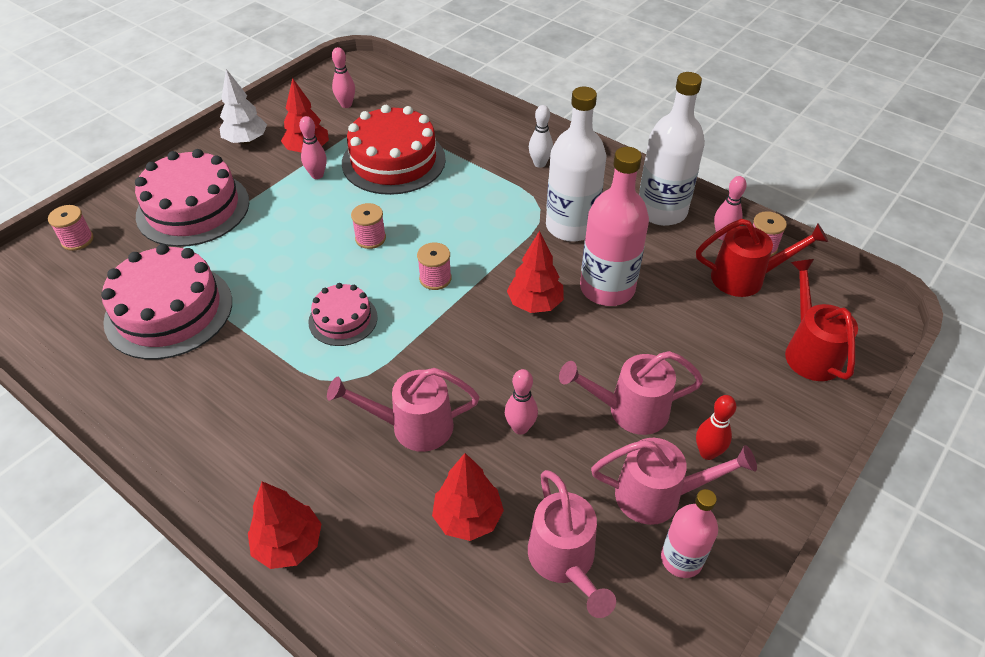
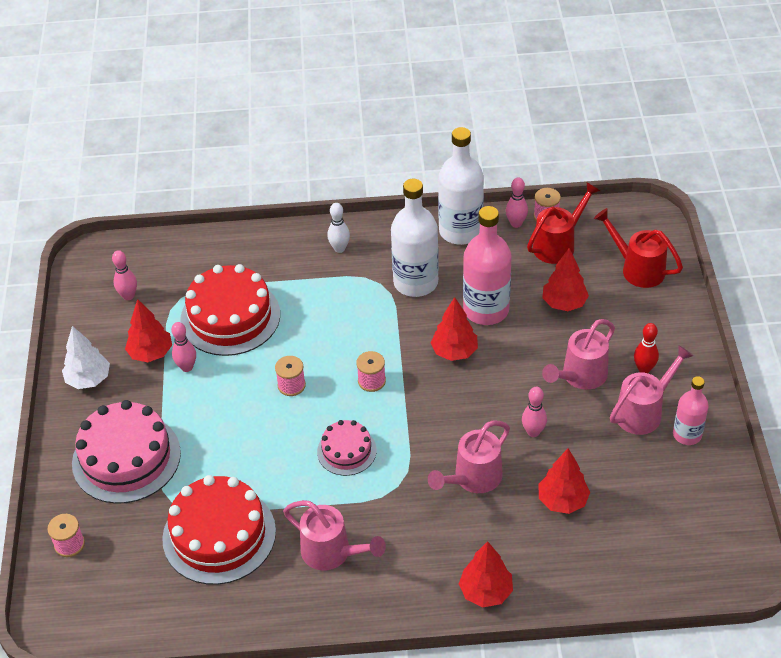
camera: 40 degrees left, 0 degrees up
pink cake [101,244,232,360] -> red cake [162,475,276,585]
pink watering can [528,470,616,618] -> pink watering can moved to [283,500,386,571]
none -> red tree [542,248,589,311]

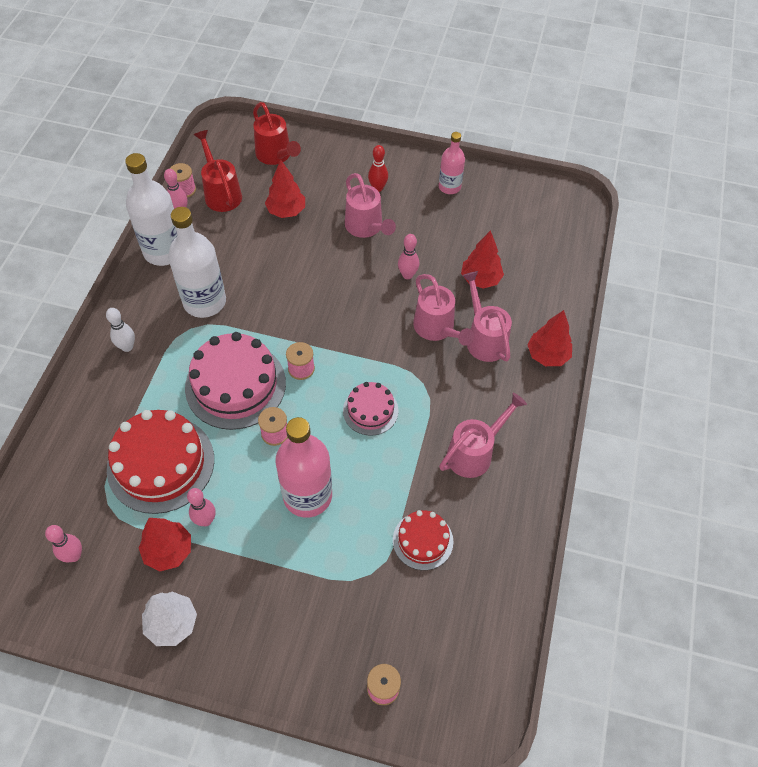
camera: 75 degrees left, 10 degrees up
pink cake [72,400,181,504] -> pink cake moved to [185,332,286,430]
red cake [162,475,276,585] -> red cake [393,510,453,570], size x0.55
red tree [431,297,478,361] -> none
pink bottle [463,206,512,325] -> pink bottle moved to [275,417,332,518]
red watering can [594,208,683,288] -> red watering can turned 90 degrees counterclockwise [253,102,301,165]
pink watering can [610,345,694,435] -> pink watering can moved to [462,271,512,362]

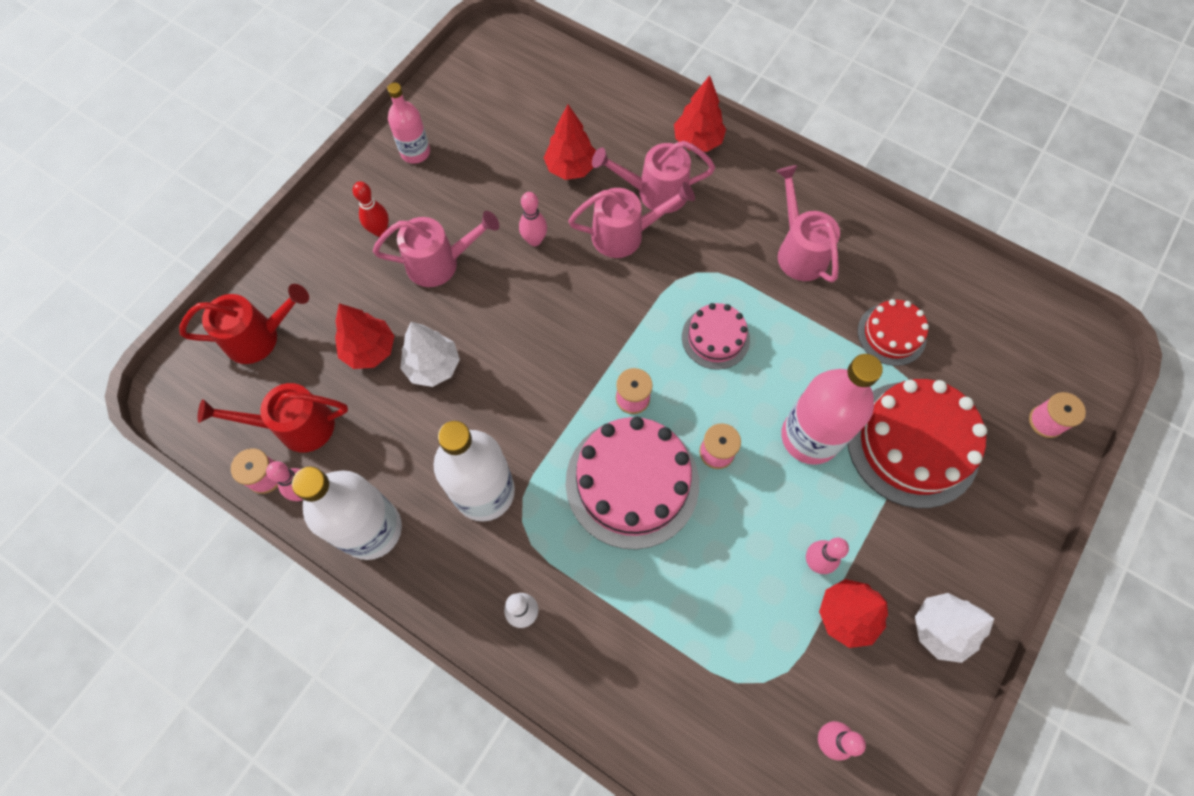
camera: 70 degrees left, 10 degrees up
red cake [107,410,214,514] -> red cake moved to [848,379,987,508]
none -> white tree [400,322,460,387]

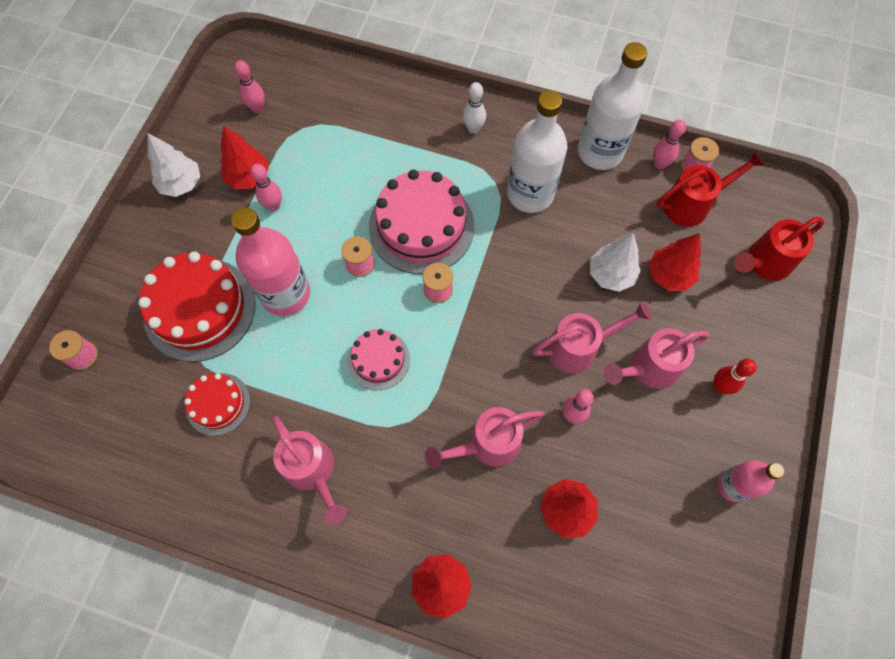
camera: 165 degrees right, 0 degrees up
pink watering can [592,141,715,213] -> pink watering can moved to [532,301,652,374]

